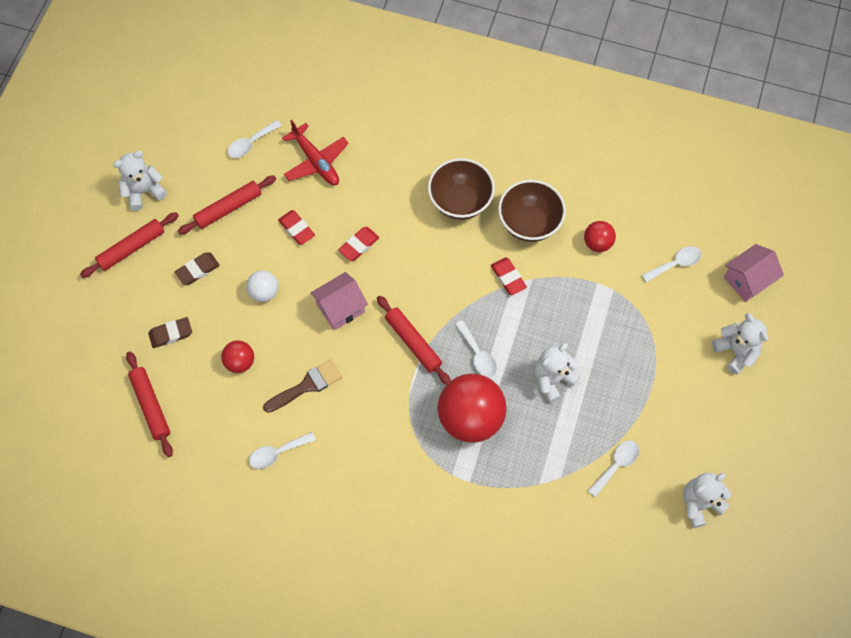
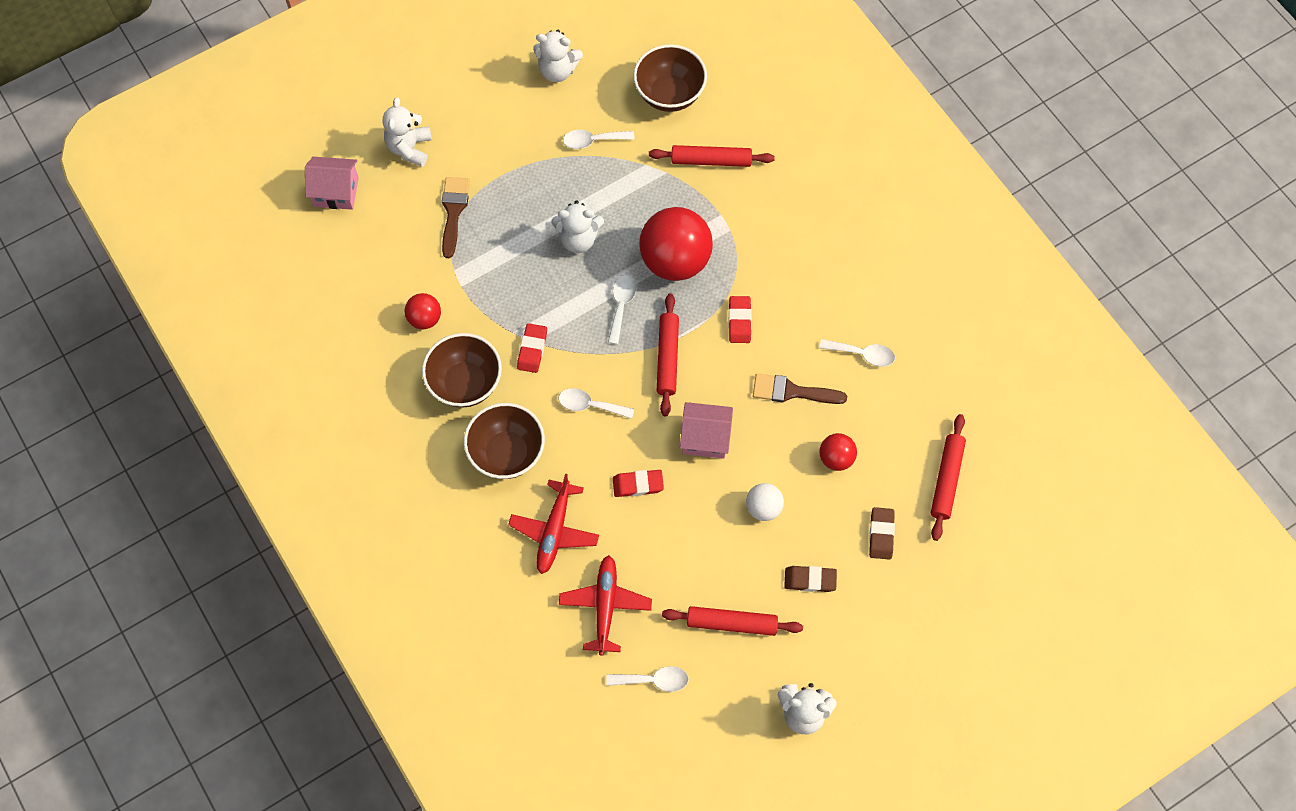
camera: 140 degrees left, 0 degrees up
red rolling pin [80,212,179,278] -> red rolling pin moved to [649,145,775,167]
brown eraser [148,317,192,348] -> brown eraser turned 75 degrees clockwise [869,507,895,560]
red eraser [278,210,315,245] -> red eraser moved to [729,296,752,343]
white spoon [642,246,702,282] -> white spoon moved to [559,388,634,419]
none -> brown brush [442,177,470,258]
none -> red plane [508,474,599,574]
none -> brown bowl [633,44,707,112]

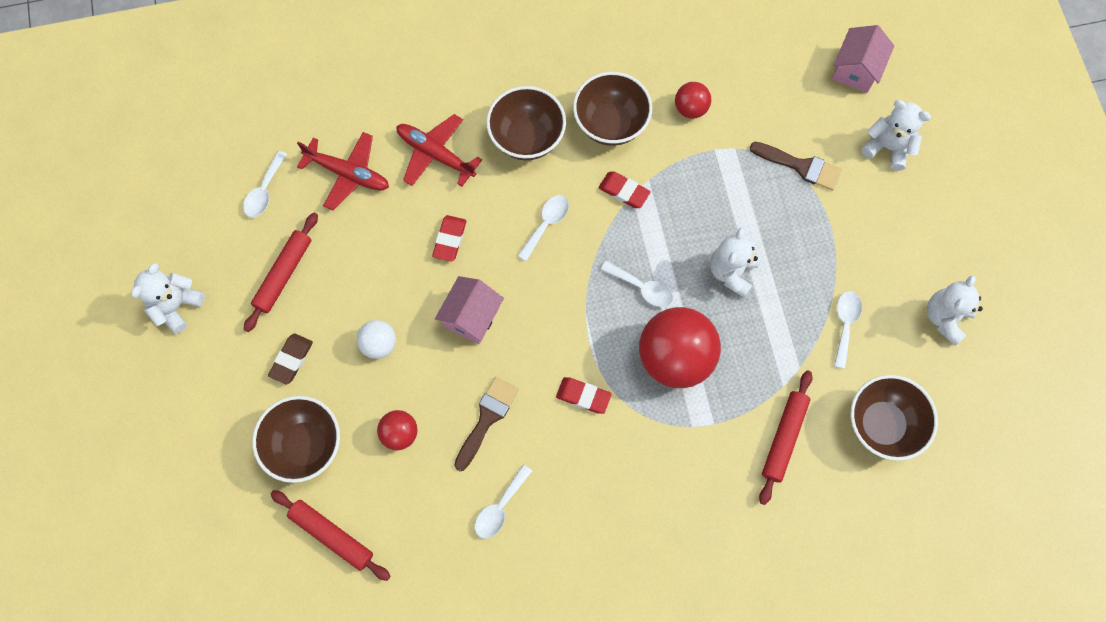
camera: 110 degrees right, 5 degrees up
red rolling pin [657,293,679,416] -> none
brown eraser [869,507,895,560] -> brown bowl [252,396,340,483]

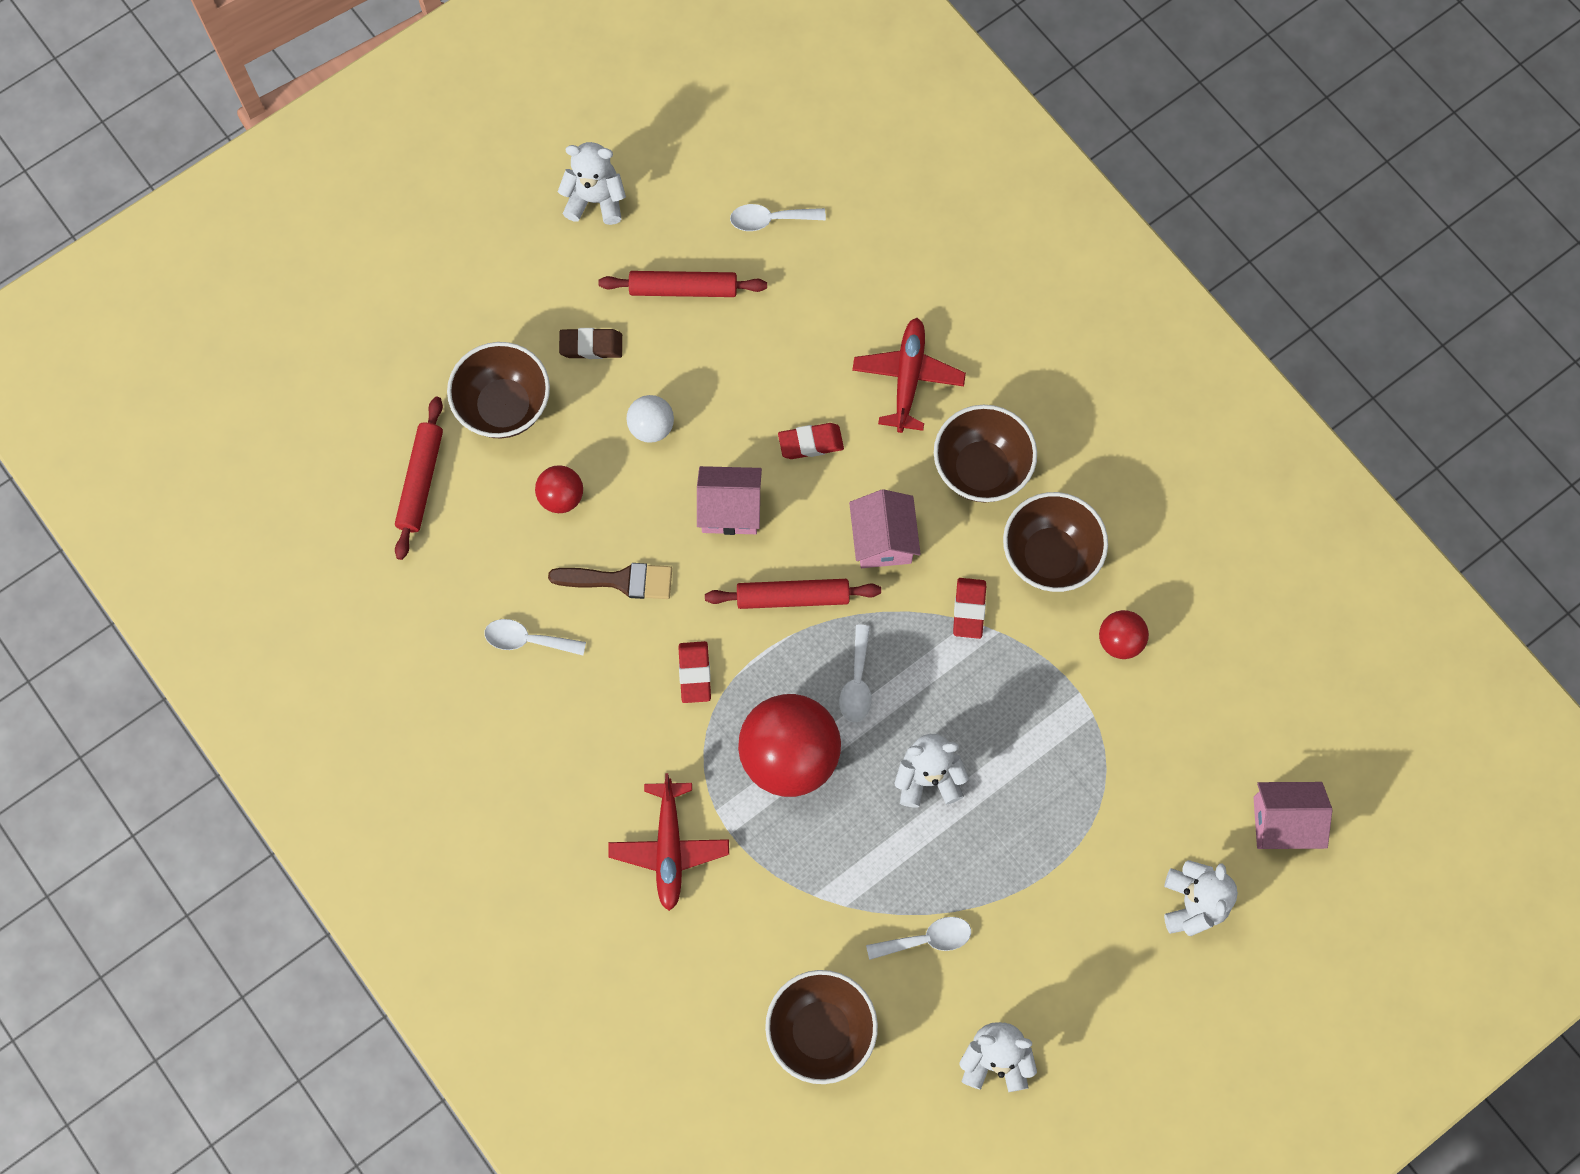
camera: 65 degrees right, 0 degrees up
red plane [297,132,389,210] -> red plane moved to [608,773,729,911]
white spoon [517,195,569,261] -> pink house [849,489,921,568]
brown brush [750,142,842,191] -> none
red rolling pin [759,370,813,505] -> red rolling pin moved to [705,579,881,609]

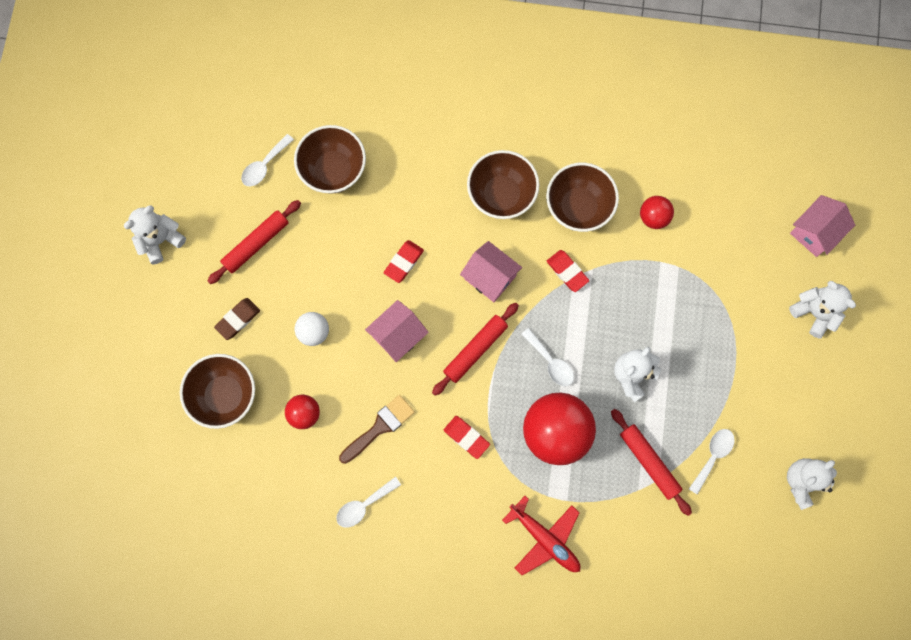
camera: 45 degrees left, 5 degrees up
red rolling pin [395,397,443,560] -> red rolling pin moved to [611,409,692,516]
brown bowl [765,970,878,1084] -> brown bowl moved to [294,125,366,194]
red plane [852,318,966,433] -> none

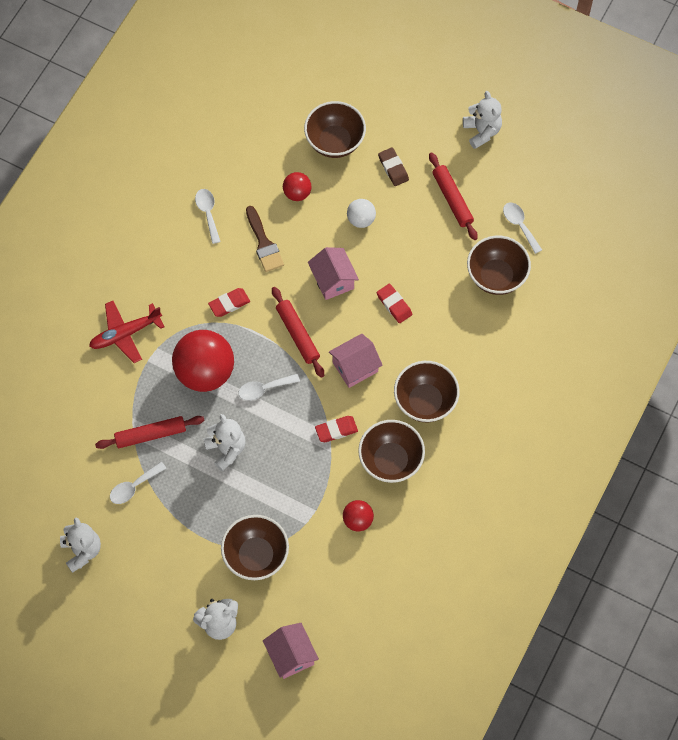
camera: 110 degrees right, 10 degrees down
white spoon [689,429,735,495] -> white spoon turned 90 degrees clockwise [110,462,167,504]
none -> brown bowl [221,515,289,580]

